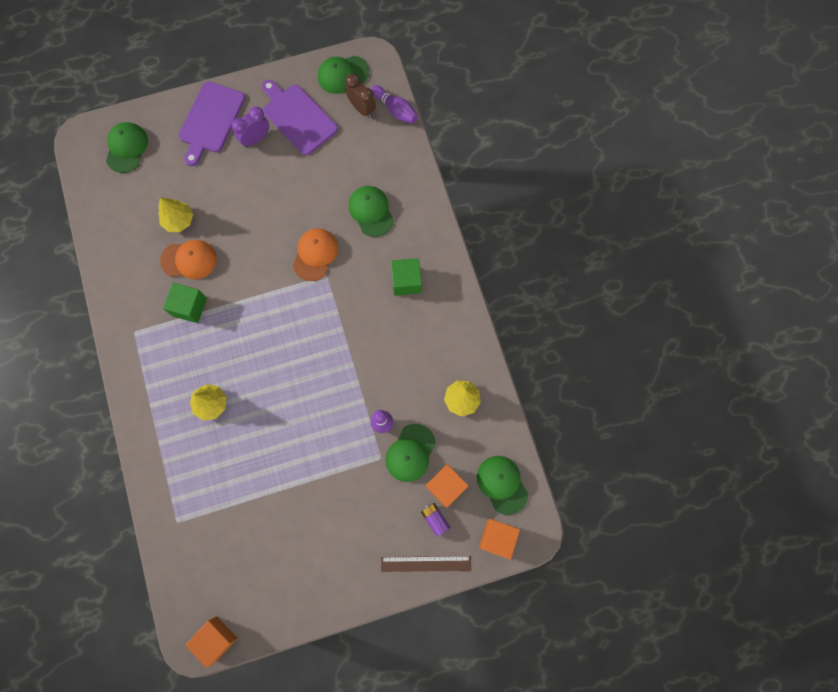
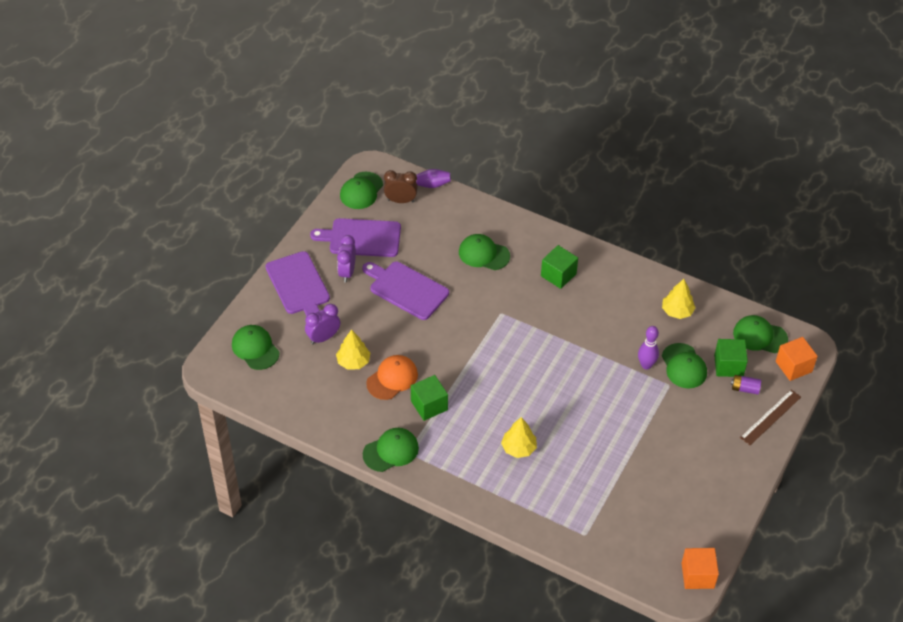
camera: 45 degrees left, 25 degrees down
orange cap [293,228,338,281] -> none
orange cube [426,464,468,508] -> green cube [714,339,748,377]
none -> purple clock [305,304,340,344]
none -> purple cutting board [362,261,449,320]
none -> green cap [363,428,419,472]

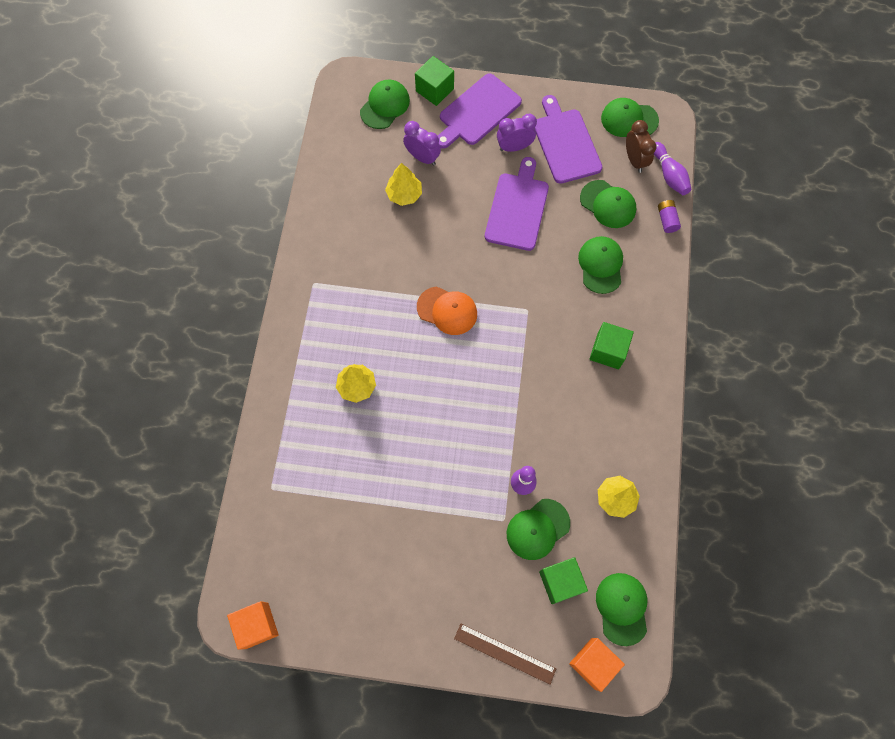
camera: 70 degrees right, 20 degrees up
green cap [363,428,419,472] -> green cap moved to [580,180,636,228]
orange cap [366,355,418,400] -> orange cap moved to [417,286,477,335]
green cube [411,375,448,421] -> green cube moved to [415,56,454,106]
purple battery [731,375,761,394] -> purple battery moved to [658,200,681,233]

